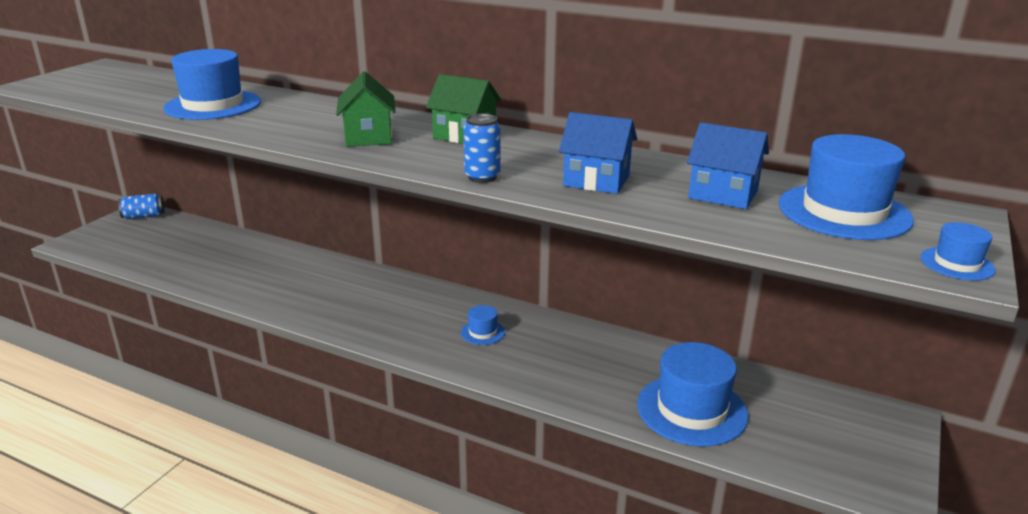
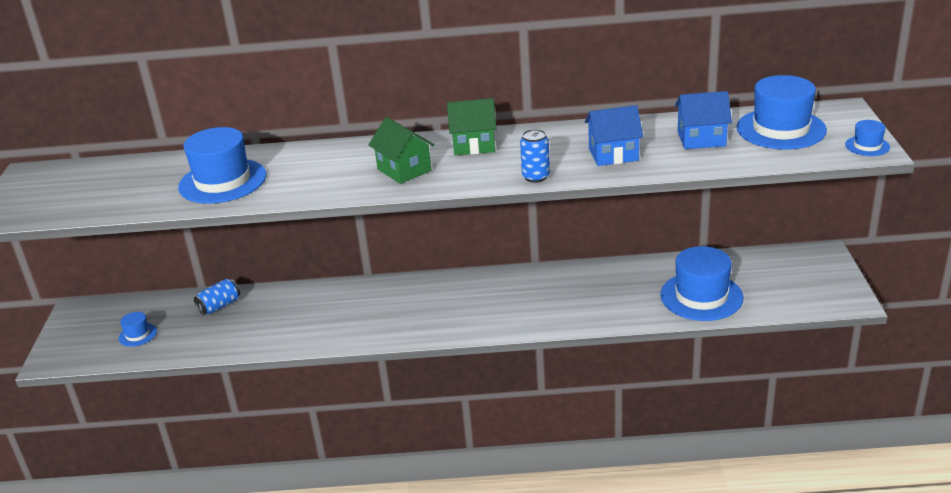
camera: 25 degrees left, 5 degrees up
blue can [118,194,165,219] -> blue can moved to [194,279,240,315]
blue hat [461,305,505,345] -> blue hat moved to [119,312,157,347]

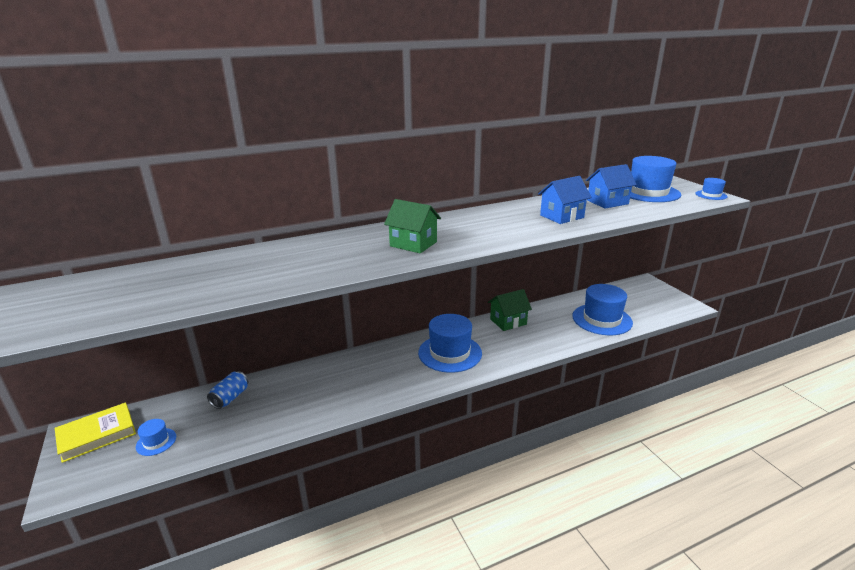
camera: 25 degrees left, 5 degrees down
blue hat [178,127,266,204] -> blue hat moved to [418,314,482,373]
green house [447,98,497,156] -> green house moved to [488,289,532,331]
blue can [520,129,550,183] -> none
none -> yellow book [55,402,136,463]

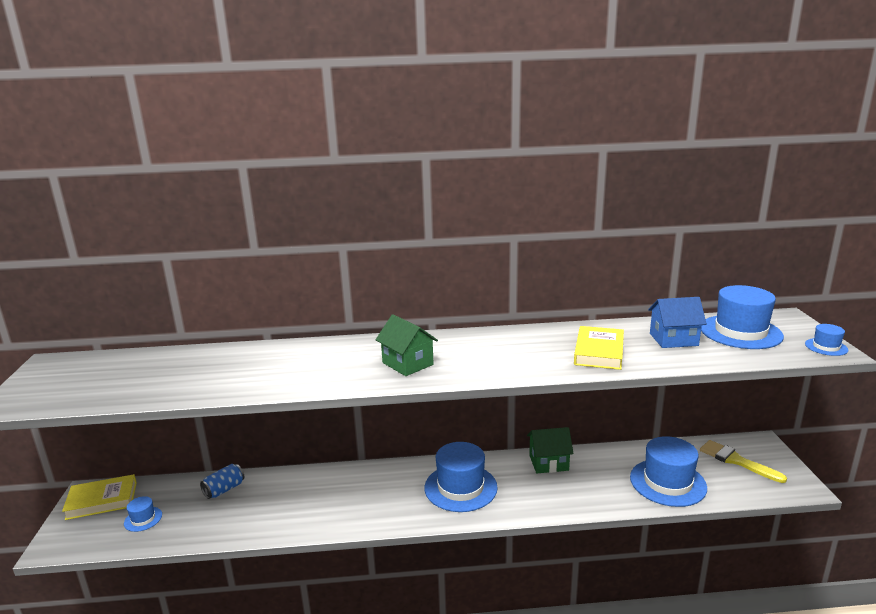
camera: 20 degrees right, 5 degrees down
blue house [538,176,592,224] -> yellow book [574,326,624,370]
none -> yellow brush [700,440,787,483]

